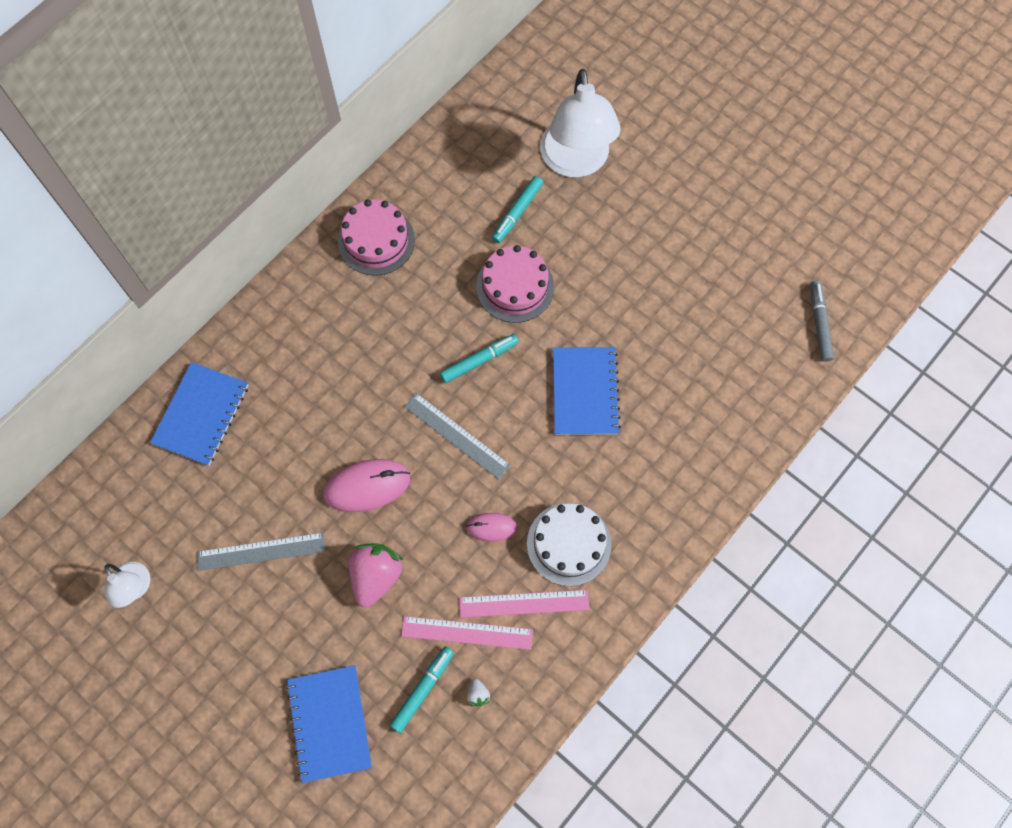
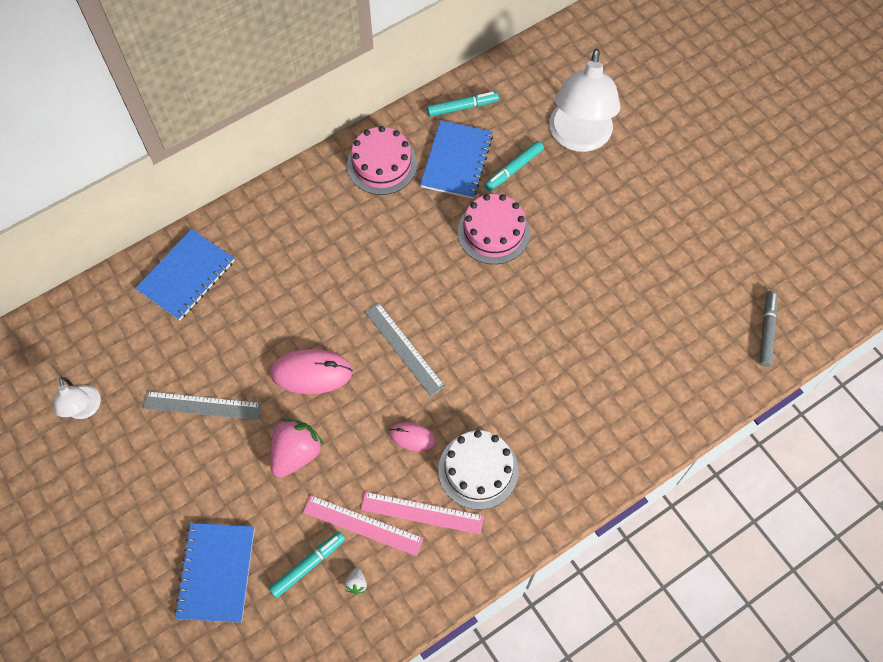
camera: 15 degrees right, 5 degrees down
turquoise marker [440,334,519,383] -> turquoise marker moved to [427,92,499,117]
blue notebook [553,347,621,435] -> blue notebook moved to [420,120,493,199]

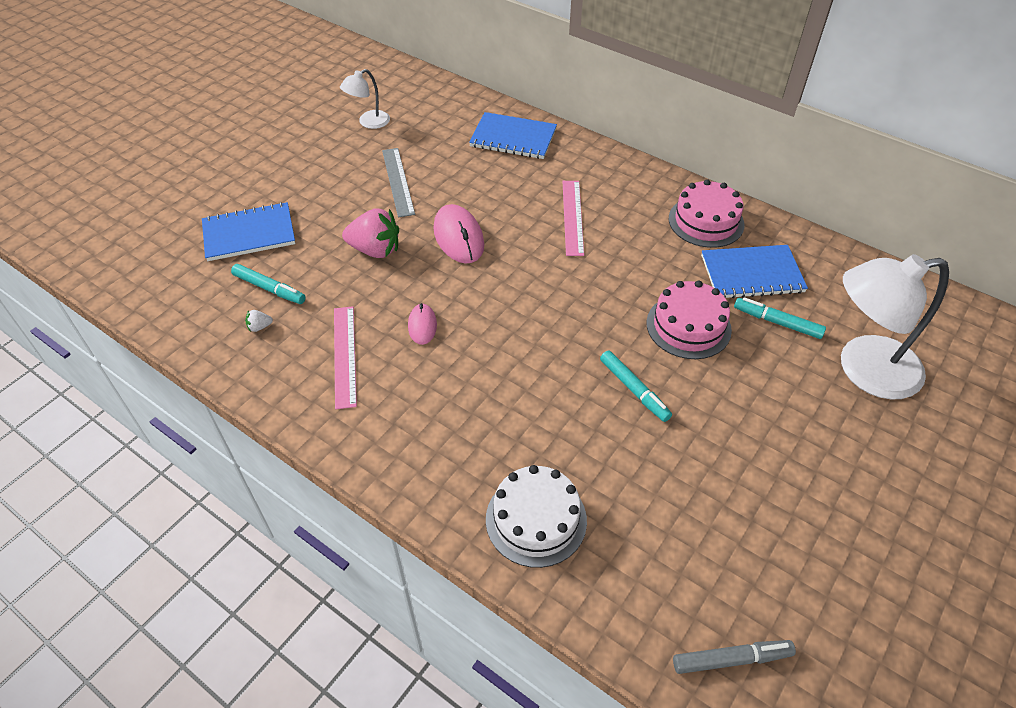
camera: 70 degrees right, 15 degrees down
pink ruler [303,495,423,556] -> pink ruler moved to [562,181,584,256]
grey ruler [365,302,445,396] -> none
turquoise marker [427,92,499,117] -> turquoise marker moved to [600,350,672,422]
white cake [438,430,519,510] -> white cake moved to [486,465,587,568]

